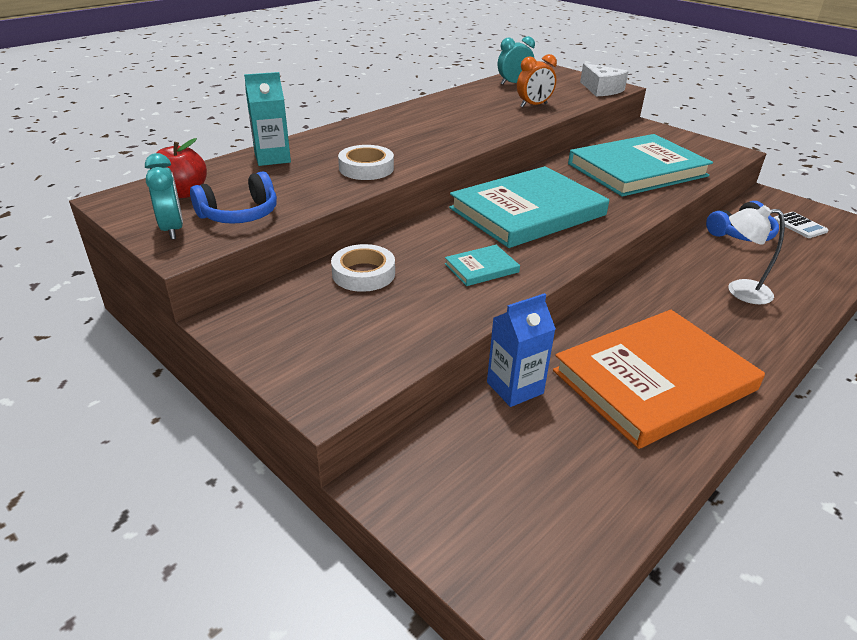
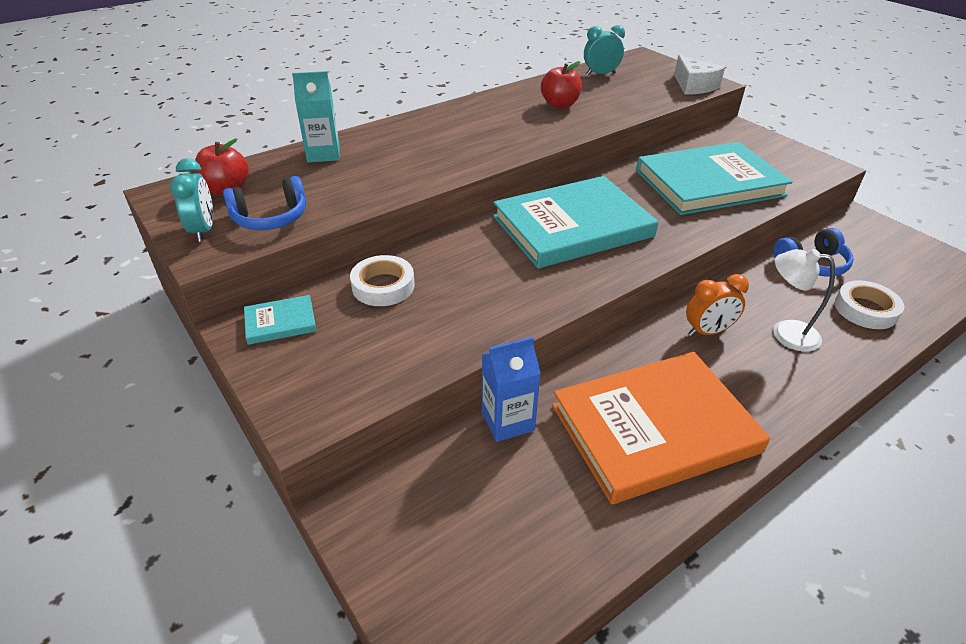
camera: 10 degrees right, 5 degrees up
white tape [338,145,394,180] -> white tape moved to [835,280,904,329]
turquoise book [445,245,520,286] -> turquoise book moved to [244,295,316,345]
orange clock [517,54,557,107] -> orange clock moved to [686,274,749,336]
white calculator [774,212,828,238] -> none
none -> red apple [541,61,582,109]

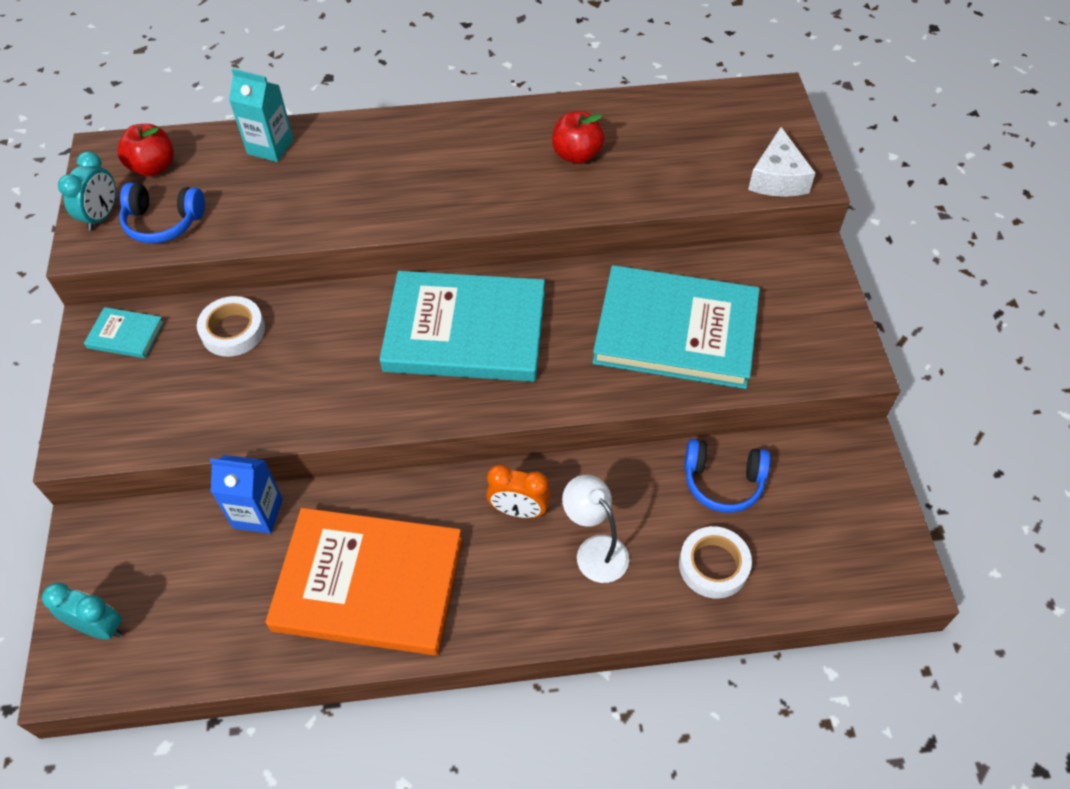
camera: 30 degrees right, 15 degrees up
turquoise clock [584,25,625,75] -> turquoise clock moved to [42,583,122,640]

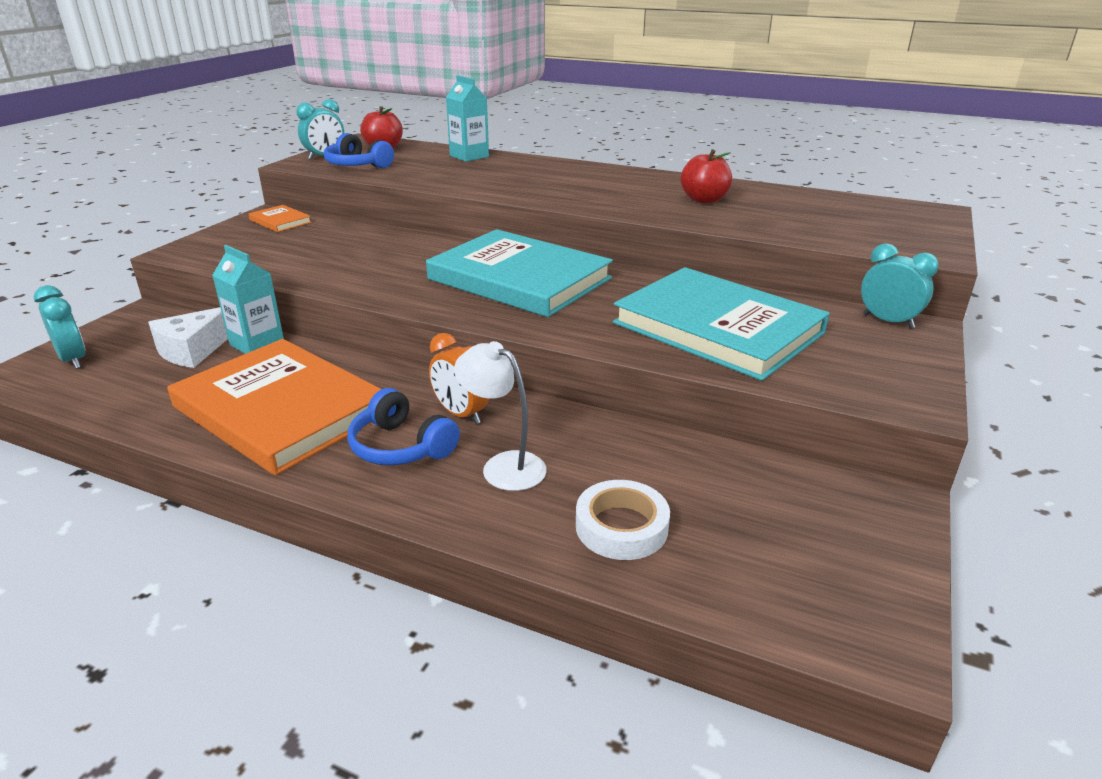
camera: 30 degrees right, 25 degrees down
turquoise book [84,307,164,358] -> orange book [249,205,312,232]
white tape [197,296,265,357] -> none
blue carton [210,455,283,534] -> turquoise carton [212,245,284,354]
white lamp [562,475,629,583] -> white lamp turned 45 degrees counterclockwise [454,341,547,491]
blue headphones [684,439,770,513] -> blue headphones moved to [348,388,460,465]
white cheese [748,127,815,197] -> white cheese moved to [148,307,228,368]
none -> turquoise clock [861,243,939,329]

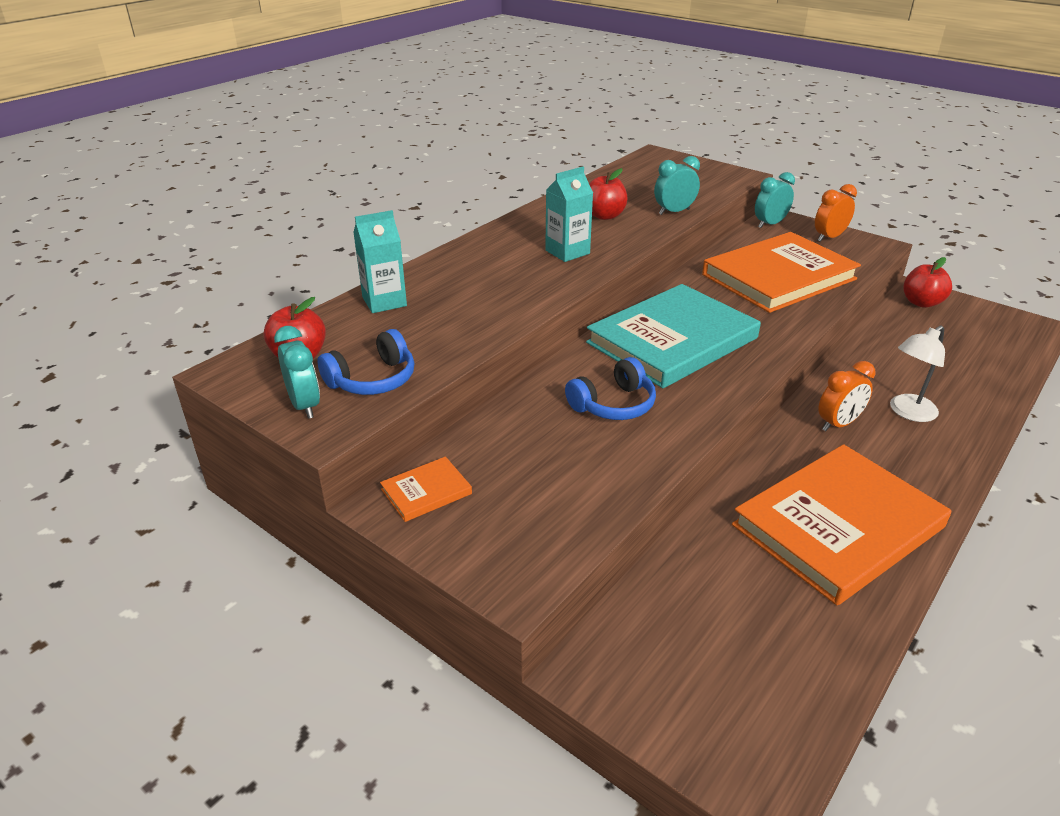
camera: 75 degrees left, 5 degrees up
turquoise clock [33,285,86,369] -> turquoise clock moved to [654,156,700,215]
white cheese [148,307,228,368] -> none
turquoise carton [212,245,284,354] -> turquoise carton moved to [545,167,593,262]
blue headphones [348,388,460,465] -> blue headphones moved to [565,357,656,420]
white tape [576,480,670,560] -> none
turquoise book [613,267,830,381] -> orange book [702,232,861,313]
none -> orange clock [815,184,857,242]
none -> red apple [903,257,952,308]

